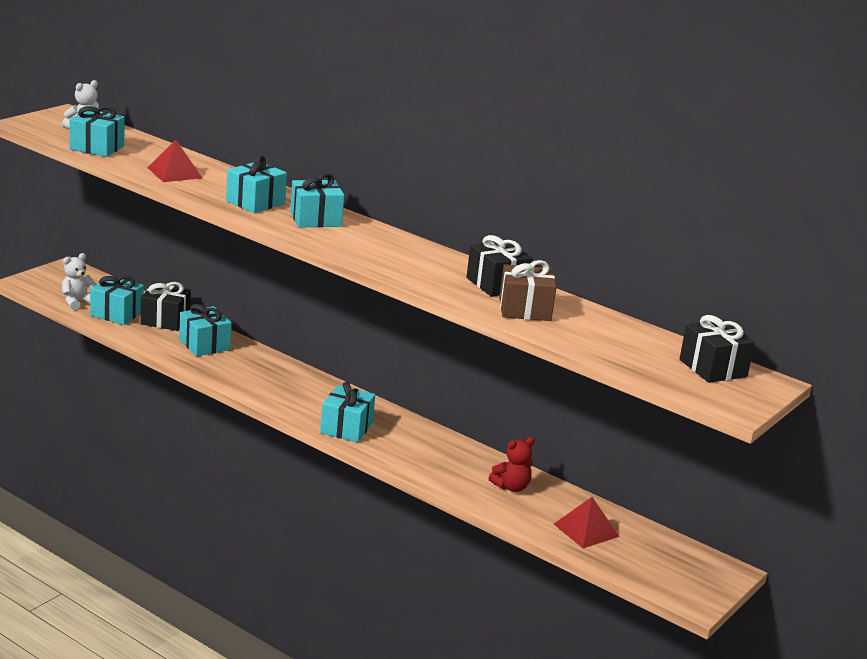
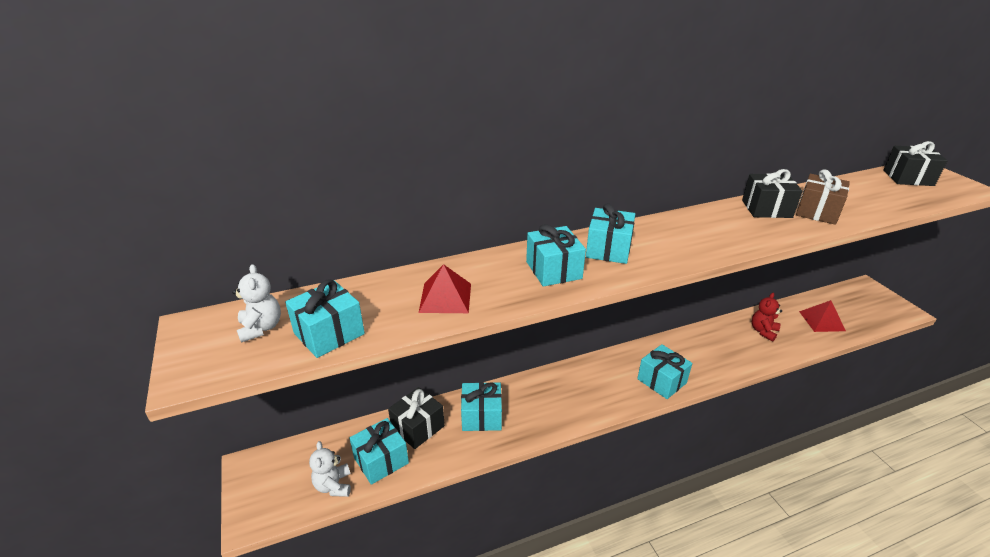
camera: 55 degrees left, 10 degrees up
red teddy bear [489,437,535,492] -> red teddy bear turned 150 degrees counterclockwise [752,293,782,341]

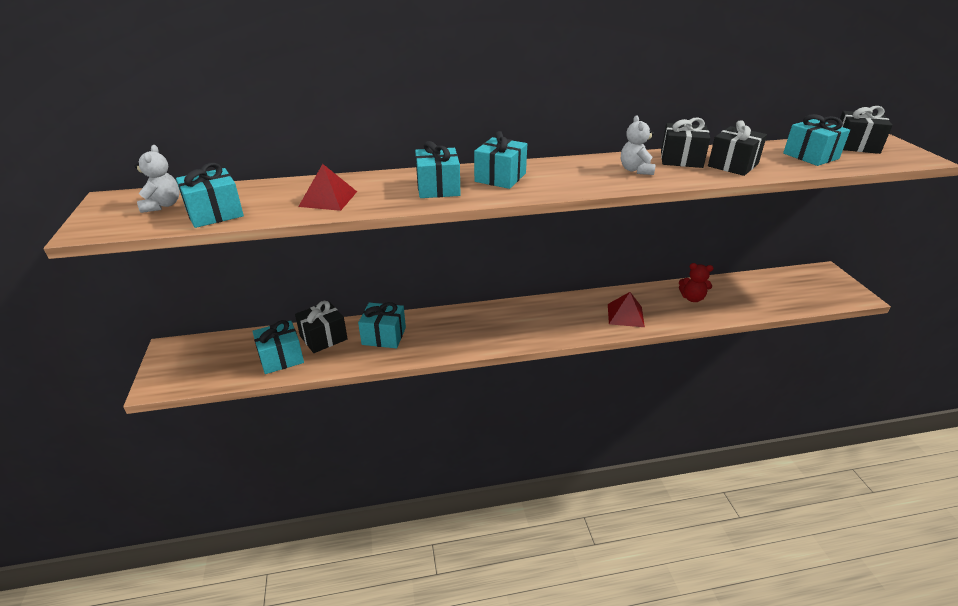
camera: 10 degrees right, 0 degrees up
white teddy bear [309,441,351,497] -> white teddy bear moved to [621,115,656,175]
turquoise gift [637,344,692,399] -> turquoise gift moved to [783,114,850,166]
red teddy bear [752,293,782,341] -> red teddy bear turned 120 degrees counterclockwise [679,263,713,302]
brown gift [796,169,850,225] -> black gift [708,120,767,176]
red pyramid [799,300,846,332] -> red pyramid moved to [608,292,645,327]

